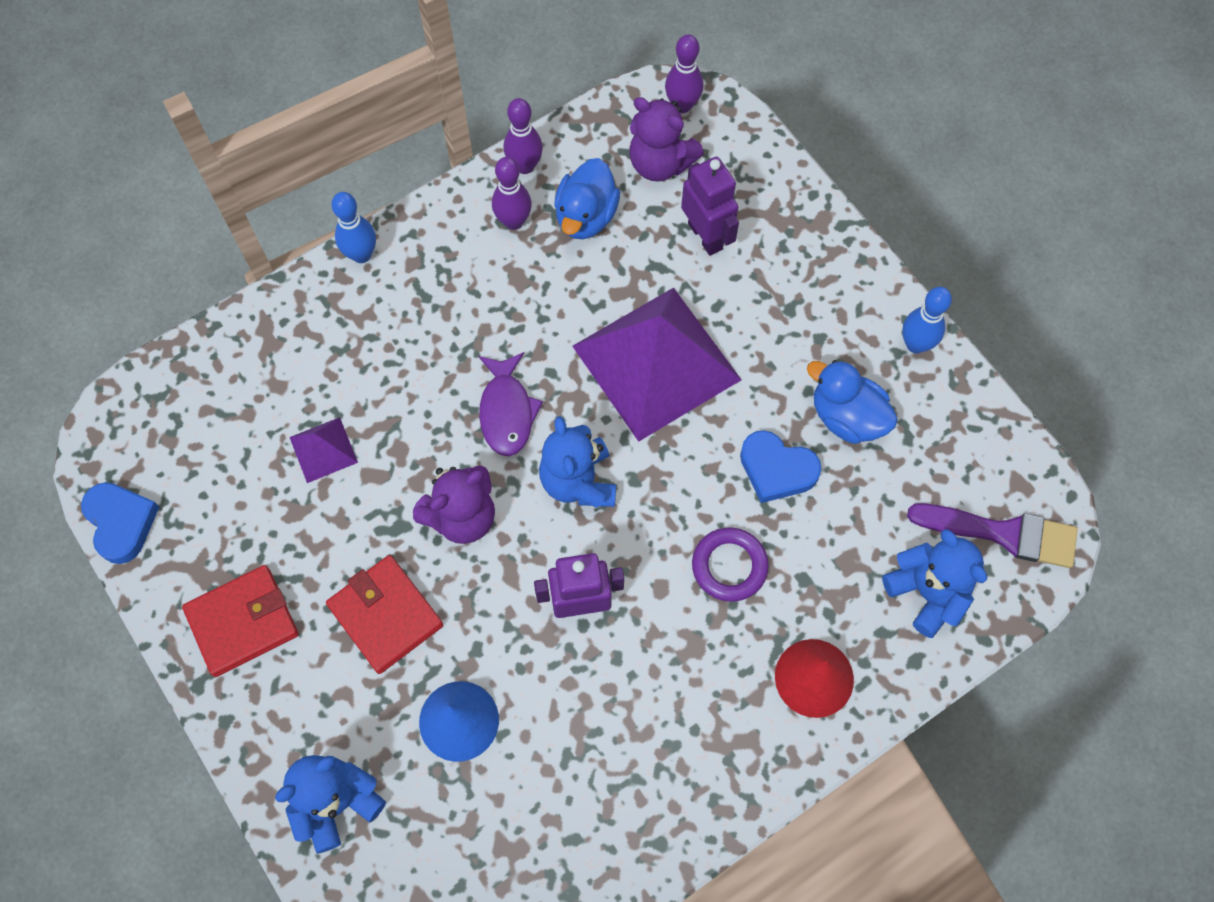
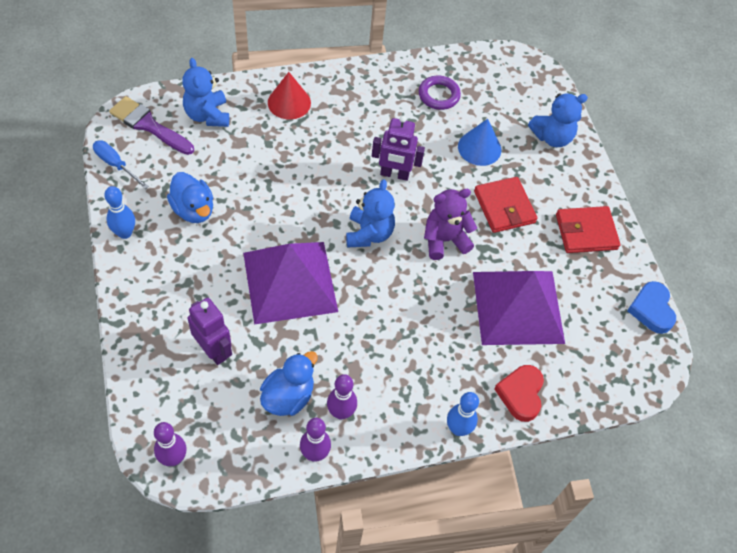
camera: 165 degrees left, 10 degrees down
purple pyramid [290,417,358,483] -> purple pyramid [473,271,565,345], size x2.34
purple fish [478,352,543,456] -> none
purple teddy bear [629,97,704,182] -> none
purple robot [681,157,739,256] -> purple robot turned 150 degrees clockwise [187,298,232,365]
purple ring [692,528,769,602] -> purple ring moved to [419,76,461,110]
blue heart [740,430,822,503] -> none
none -> blue screwdriver [93,140,149,189]
none -> red heart [494,365,544,422]

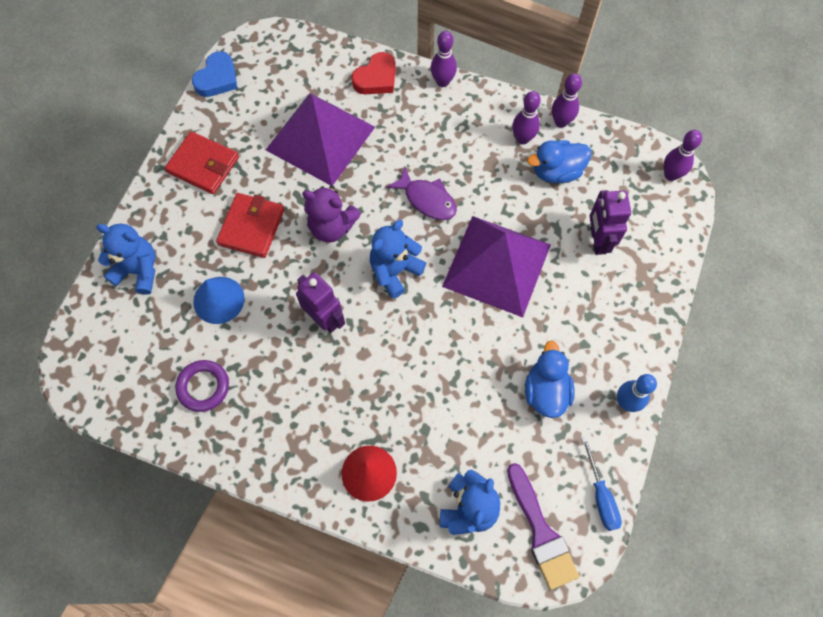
camera: 140 degrees left, 10 degrees up
blue bowling pin [447,392,479,436] -> purple bowling pin [431,31,457,87]
none -> purple fish [386,167,457,220]

